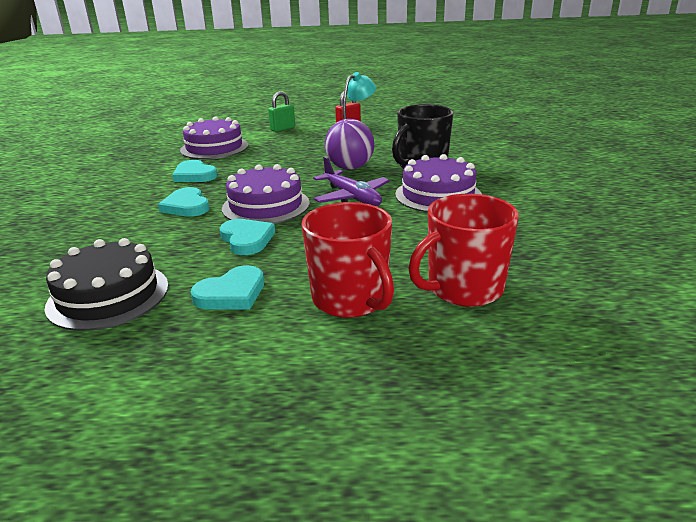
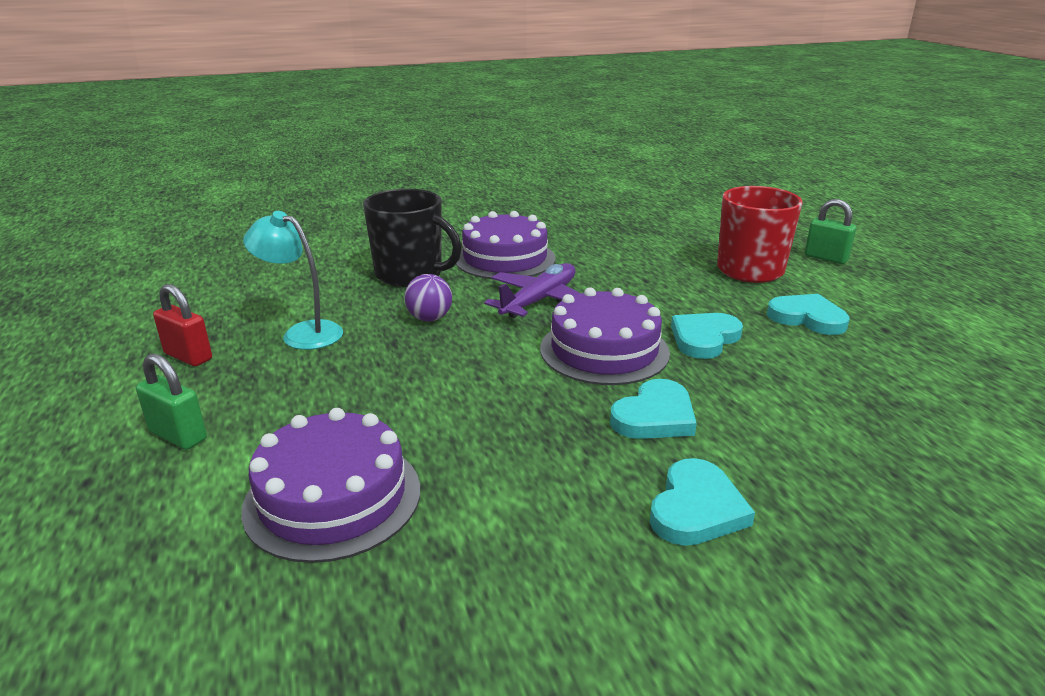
camera: 110 degrees left, 0 degrees up
black cake [44,238,168,331] -> none
turquoise heart [172,160,217,182] -> turquoise heart moved to [650,458,755,546]
purple ball [325,119,374,170] -> purple ball [404,274,452,321], size x0.61
red mug [409,194,519,307] -> none
none -> green padlock [805,199,856,264]

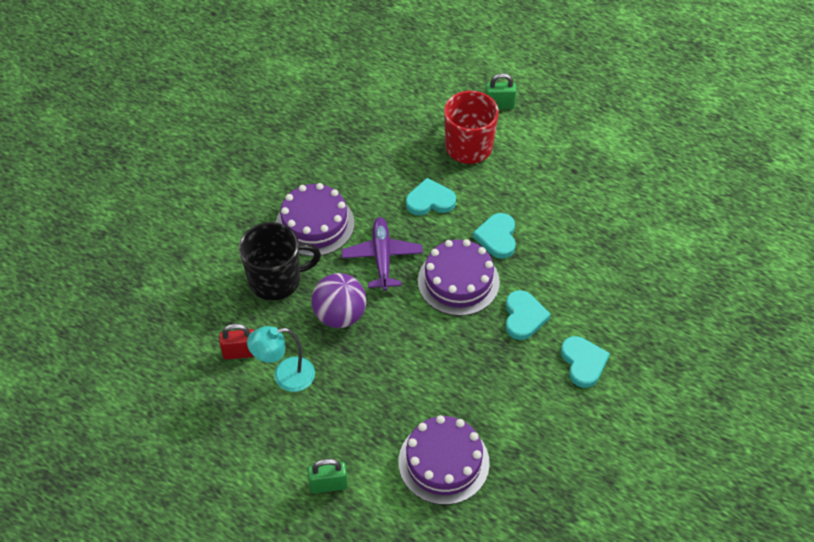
camera: 40 degrees left, 25 degrees up
red padlock [153,284,212,366] -> red padlock moved to [219,324,254,360]
purple ball [404,274,452,321] -> purple ball [311,273,367,328], size x1.65
turquoise heart [767,294,849,335] -> turquoise heart moved to [406,178,456,216]

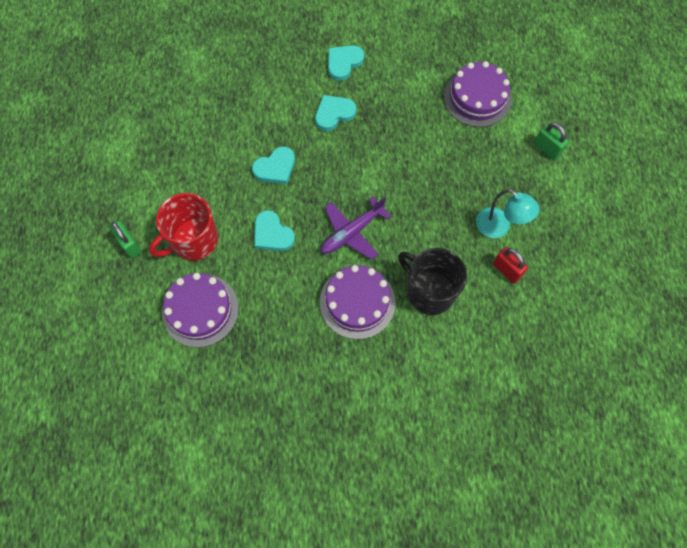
camera: 125 degrees left, 15 degrees up
purple ball [311,273,367,328] -> none
purple cake [418,239,500,316] -> purple cake moved to [162,273,239,348]

